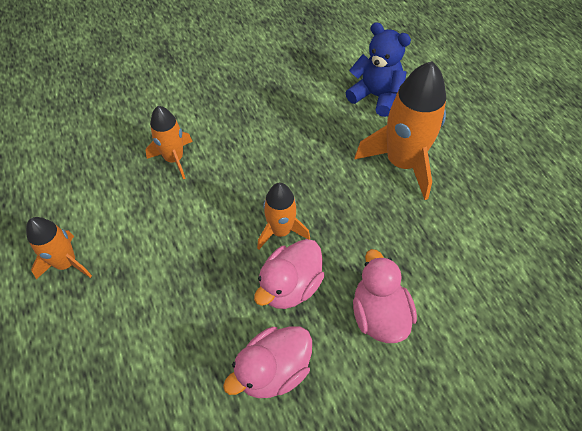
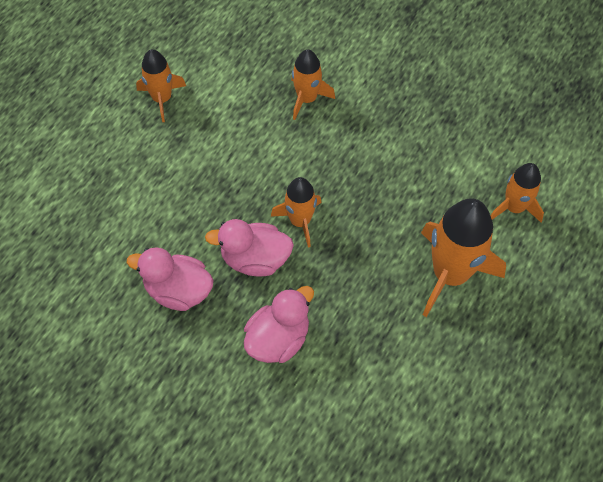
camera: 55 degrees right, 5 degrees up
blue teddy bear [346,22,411,117] -> orange rocket [491,163,544,222]

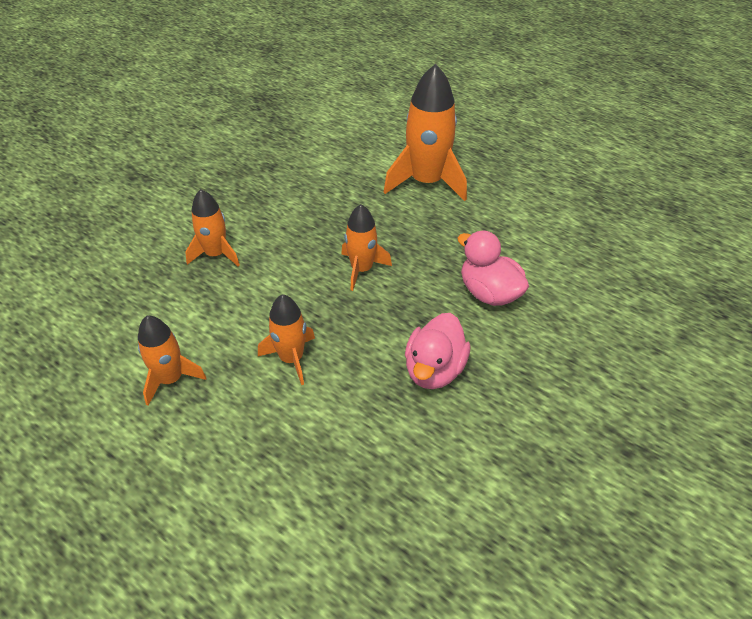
camera: 85 degrees left, 15 degrees down
pink duck [205,219,294,276] -> none
orange rocket [491,163,544,222] -> orange rocket moved to [258,294,315,385]

